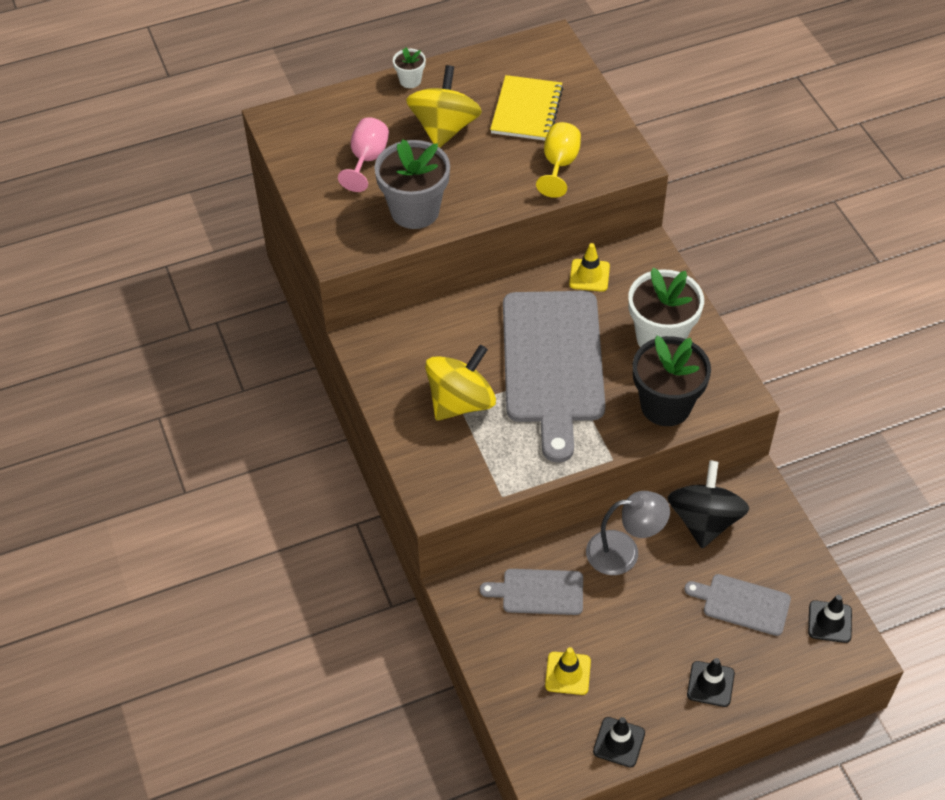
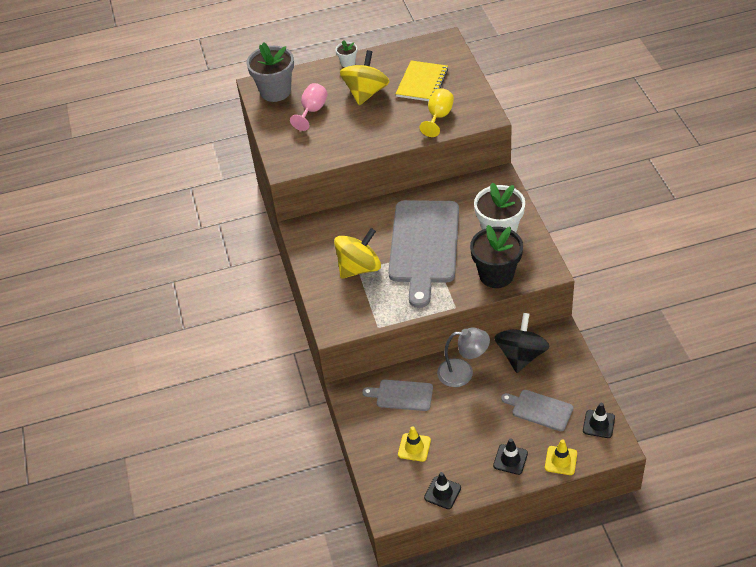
camera: 10 degrees right, 5 degrees down
grey flower pot [374,139,450,229] -> grey flower pot moved to [246,42,294,102]
yellow traffic cone [569,243,610,292] -> yellow traffic cone moved to [545,439,577,475]

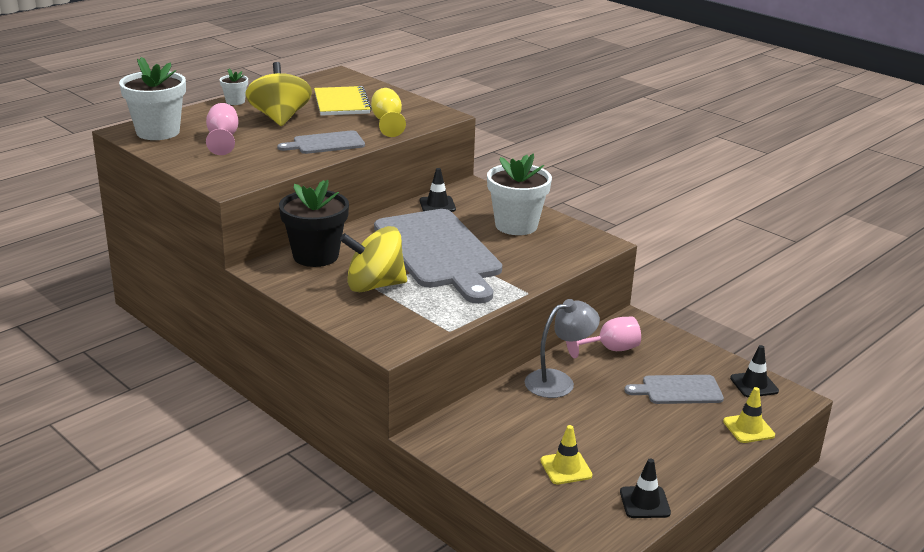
camera: 35 degrees left, 20 degrees down
grey flower pot [246,42,294,102] -> white flower pot [119,57,186,140]
yellow spinning top [334,228,381,279] -> yellow spinning top turned 120 degrees counterclockwise [340,226,407,292]
grey cutting board [362,380,433,411] -> grey cutting board moved to [277,130,365,154]
black flower pot [470,225,523,288] -> black flower pot moved to [279,180,349,267]
black traffic cone [493,438,528,475] -> black traffic cone moved to [420,168,456,212]
black spinning top [494,313,550,373] -> pink goblet [566,317,641,358]

